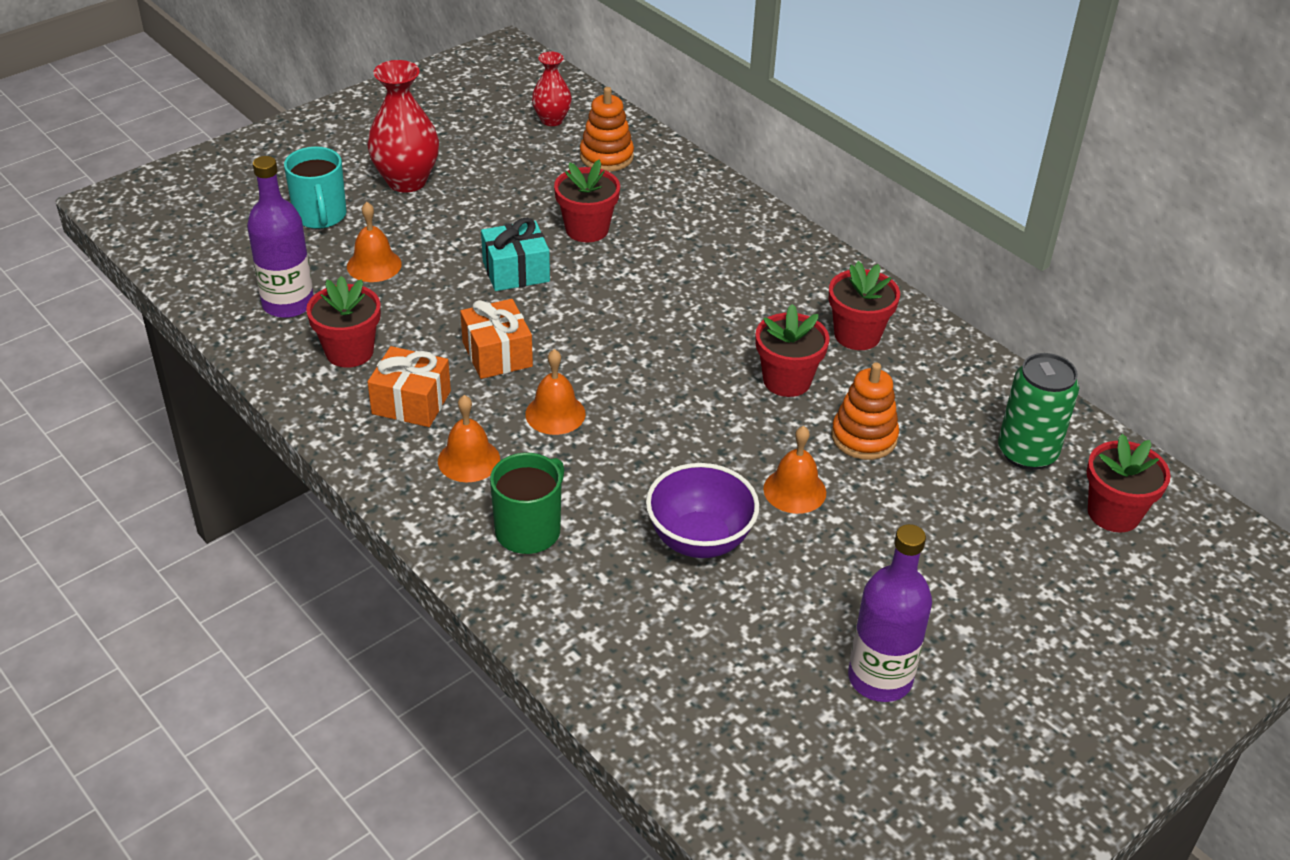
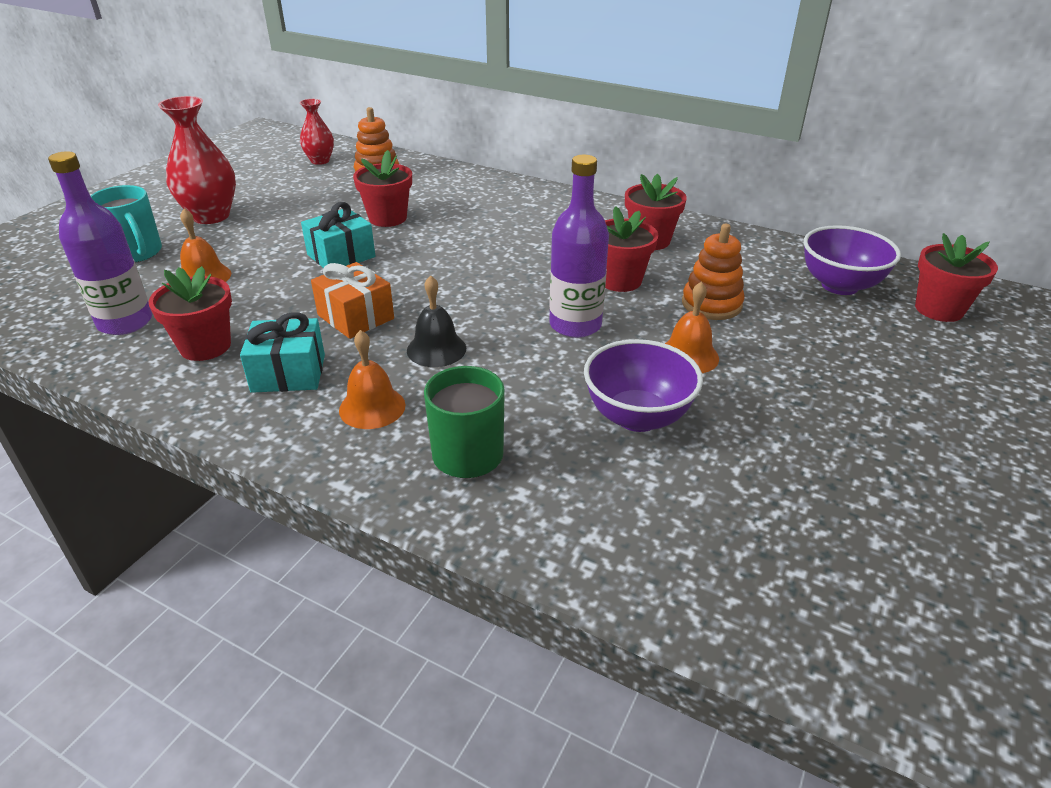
camera: 20 degrees left, 5 degrees down
orange gift [367,346,451,427] -> turquoise gift [240,312,325,393]
orange bell [525,349,586,435] -> black bell [407,275,466,367]
purple bottle [848,524,932,702] -> purple bottle moved to [549,155,609,338]
green can [998,353,1079,470] -> purple bowl [804,225,901,295]

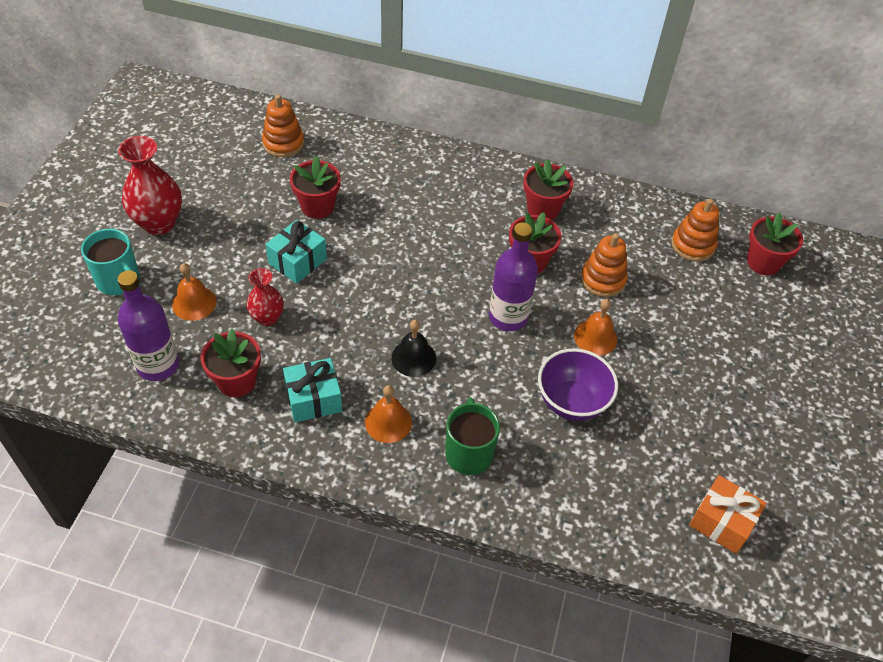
camera: 15 degrees left, 15 degrees up
red vase [300,99,334,165] -> red vase moved to [246,268,284,326]
orange gift [311,262,394,339] -> orange gift moved to [689,475,766,554]
purple bowl [804,225,901,295] -> orange stacking toy [671,199,719,262]

